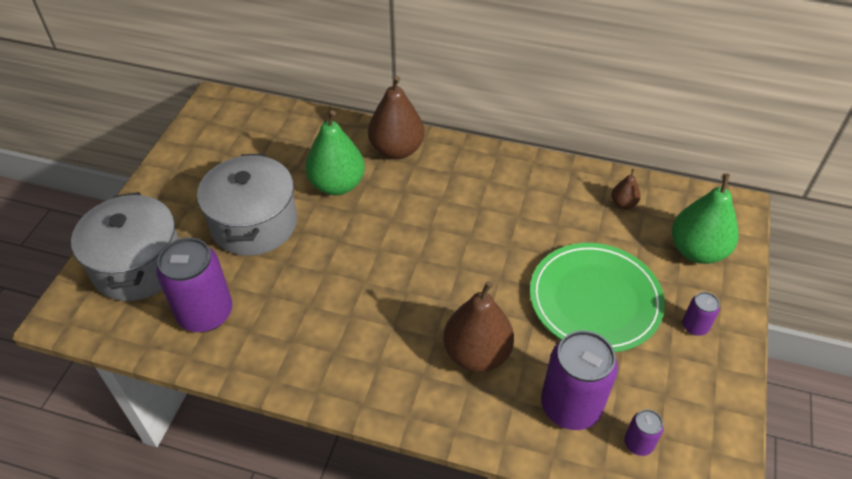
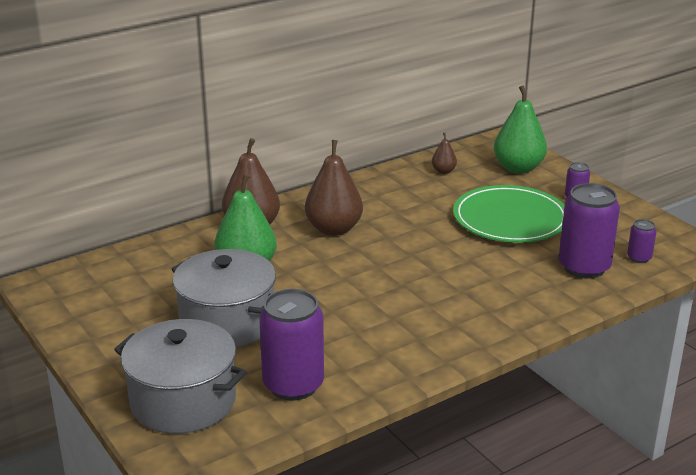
camera: 50 degrees left, 20 degrees down
brown pear [443,281,514,372] -> brown pear moved to [305,140,363,236]

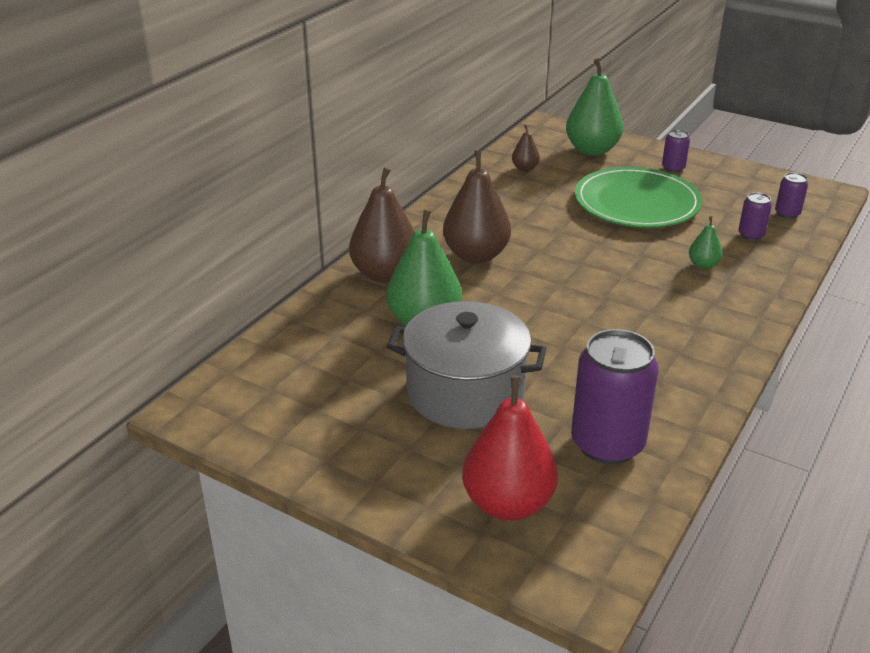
camera: 25 degrees left, 5 degrees up
grey pot [114,319,247,434] -> red pear [462,375,558,521]
purple can [559,183,620,279] -> purple can [738,192,772,241], size x0.47
none -> green pear [689,216,723,269]

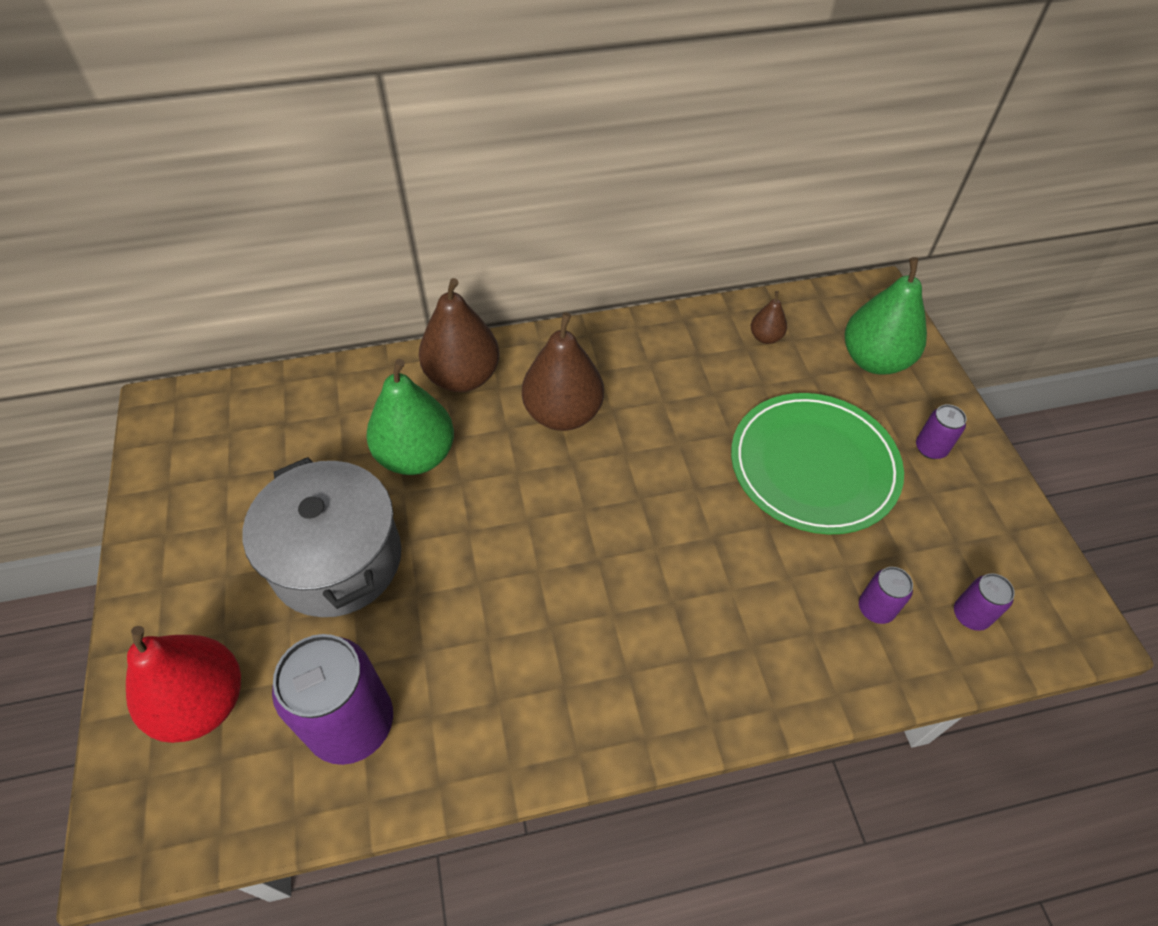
camera: 45 degrees right, 20 degrees up
green pear [689,216,723,269] -> none

